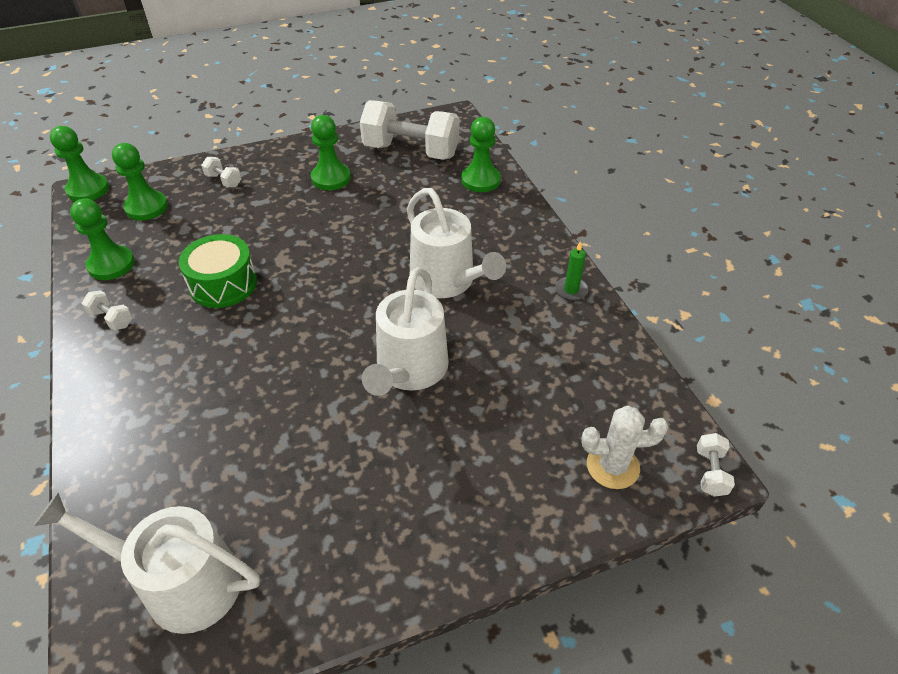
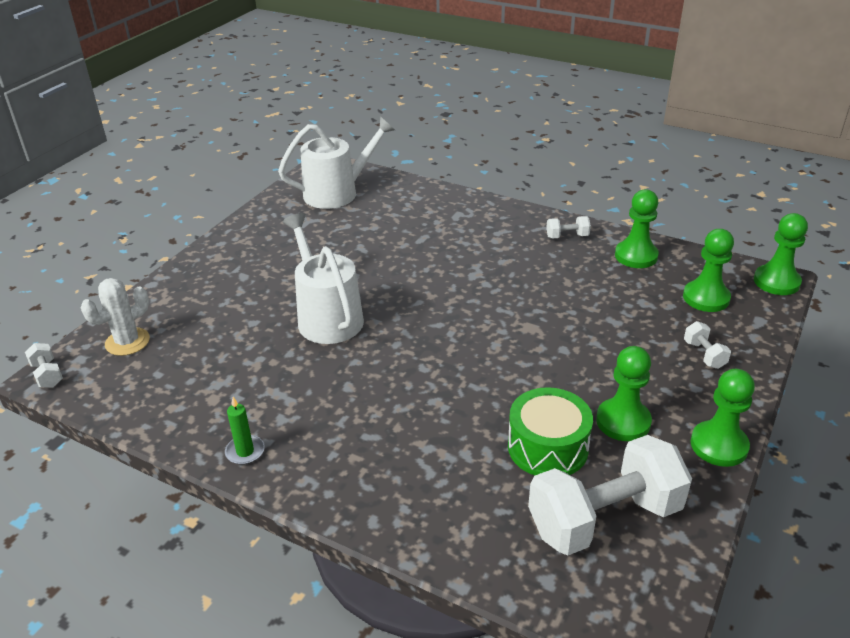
camera: 140 degrees right, 10 degrees down
green drum [179,234,257,308] -> green drum moved to [508,387,593,476]
white dumbbell [201,157,241,188] -> white dumbbell turned 75 degrees clockwise [684,321,731,369]
white watering can [407,188,506,298] -> none
green pawn [461,117,501,192] -> green pawn moved to [690,369,755,467]

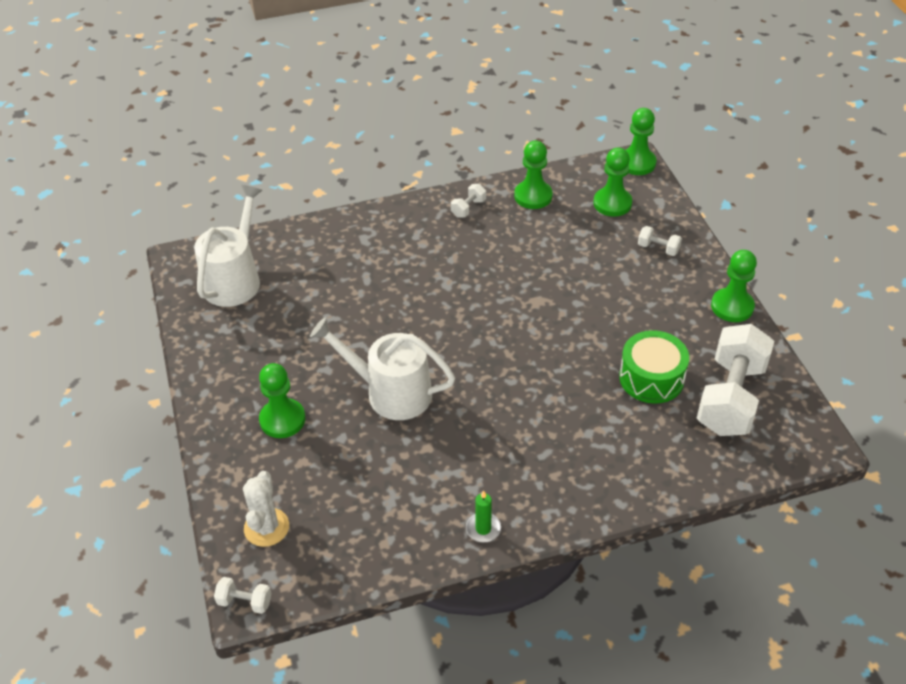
camera: 45 degrees left, 10 degrees up
green pawn [596,346,652,441] -> green pawn moved to [259,363,305,438]

